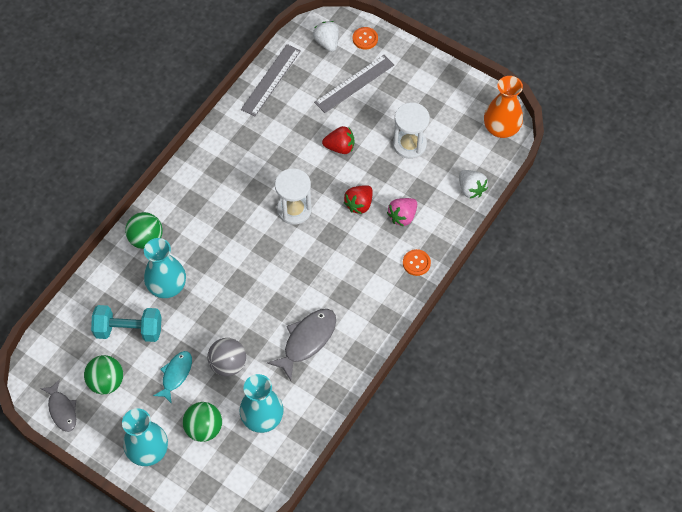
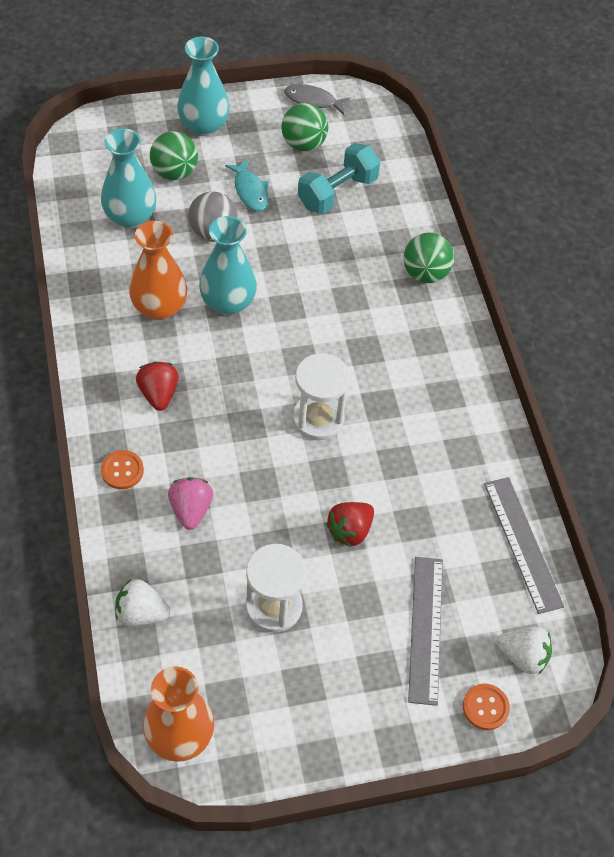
camera: 130 degrees right, 5 degrees down
turquoise vase [144,238,186,298] -> turquoise vase moved to [199,216,257,315]
grey fish [267,309,336,381] -> orange vase [129,221,187,320]
red strawberry [344,185,373,214] -> red strawberry moved to [136,362,179,411]

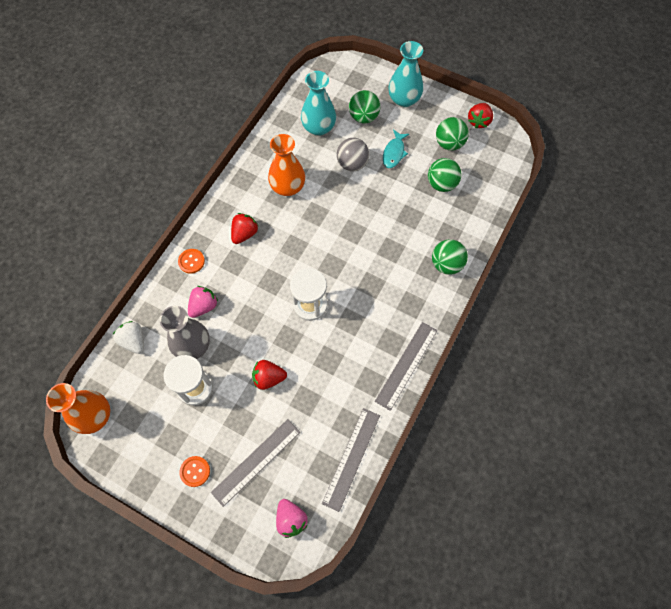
camera: 45 degrees right, 10 degrees up
turquoise vase [199,216,257,315] -> none
grey fish [284,84,351,115] -> red strawberry [468,103,493,128]
turquoise dumbbell [298,143,380,214] -> green ball [428,158,462,192]
orange button [463,684,510,730] -> orange button moved to [180,456,210,487]
white strawberry [496,627,552,674] -> pink strawberry [276,499,308,538]
none -> grey vase [160,306,210,359]
none -> grey ruler [375,322,438,411]

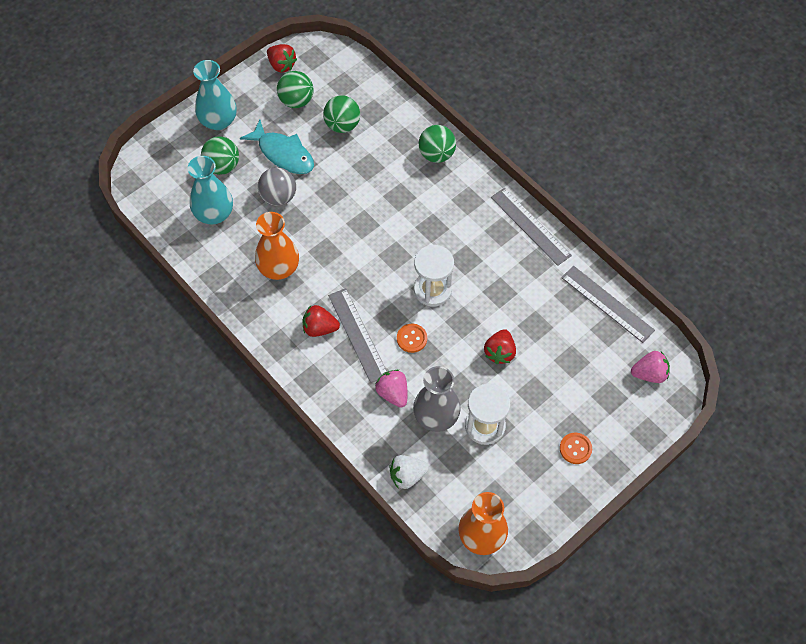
camera: 70 degrees left, 5 degrees down
orange button [178,249,205,274] -> orange button moved to [397,324,427,353]
grey ruler [211,419,300,507] -> grey ruler moved to [328,288,387,383]
red strawberry [231,213,259,244] -> red strawberry turned 45 degrees counterclockwise [303,305,340,337]
turquoise fish [383,130,409,168] -> turquoise fish [240,120,314,174], size x1.53

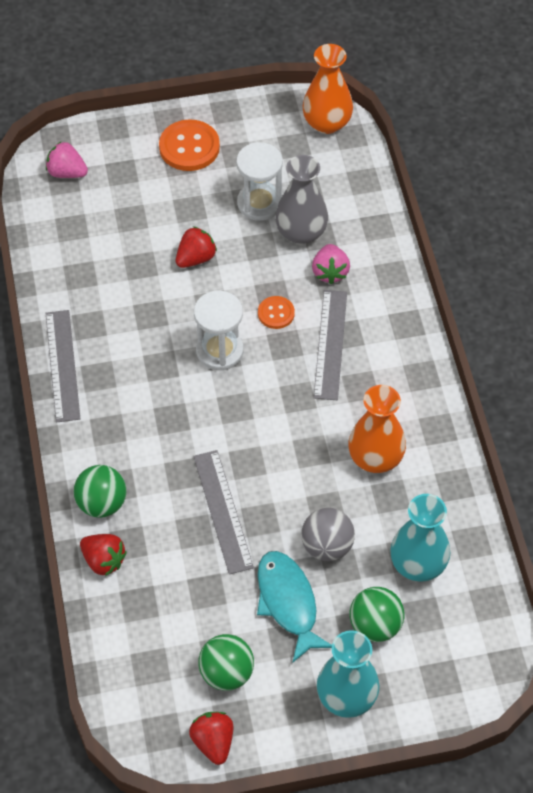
camera: 150 degrees left, 5 degrees down
red strawberry [303,305,340,337] -> red strawberry moved to [80,534,127,576]
green ball [323,95,360,133] -> none
white strawberry [390,455,429,489] -> none
orange button [560,433,592,464] -> orange button [159,120,220,171], size x1.75
grey ruler [561,266,655,343] -> grey ruler moved to [193,450,254,574]

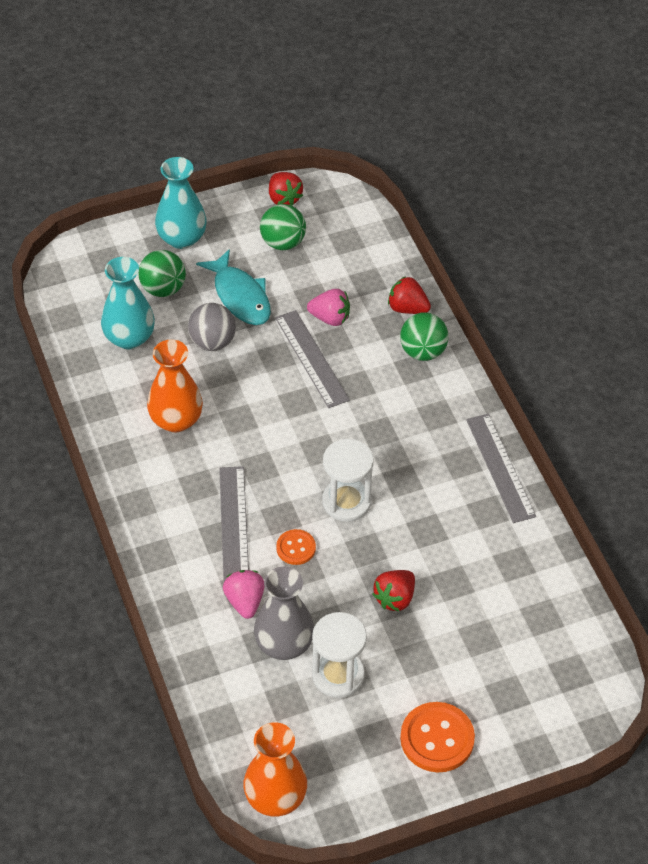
camera: 170 degrees right, 5 degrees down
pink strawberry [46,141,88,178] -> pink strawberry moved to [307,289,350,326]

